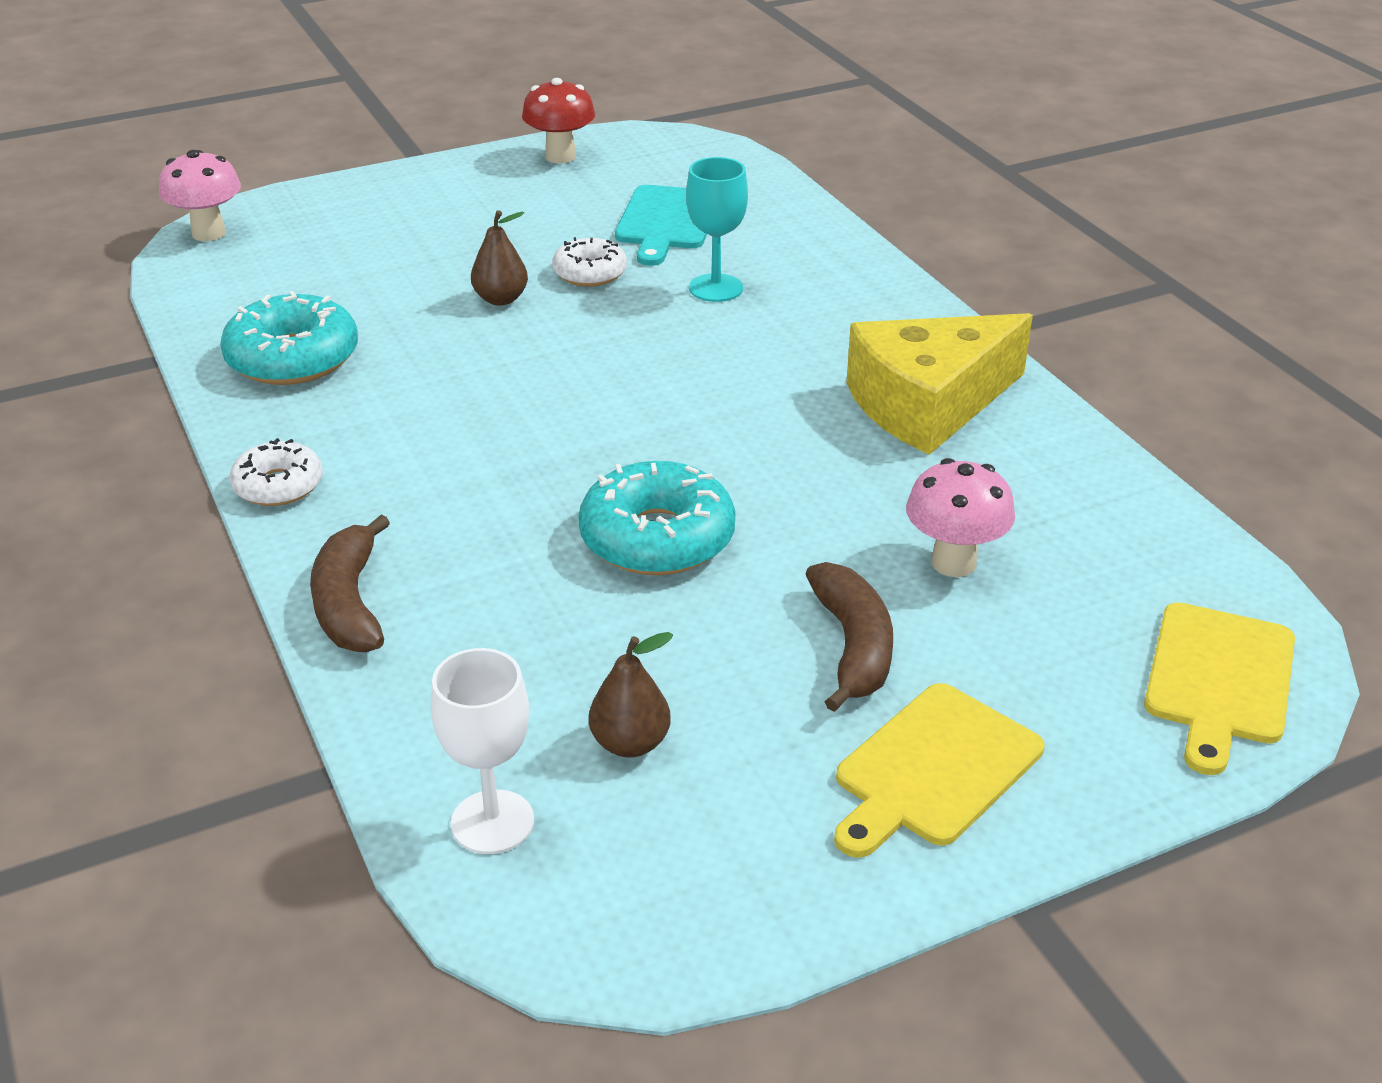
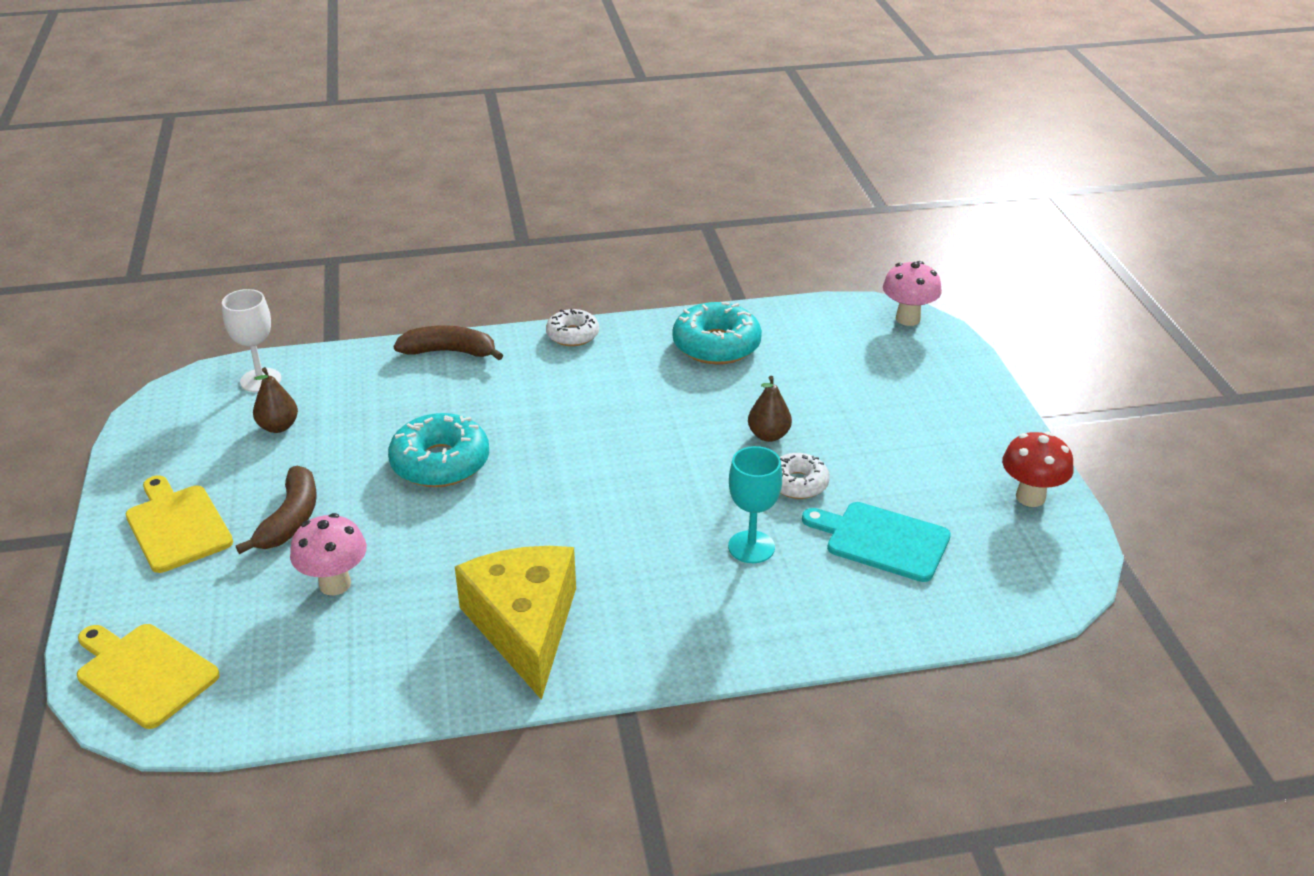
camera: 105 degrees right, 0 degrees up
brown banana [806,562,893,712] -> brown banana turned 90 degrees counterclockwise [236,466,317,554]

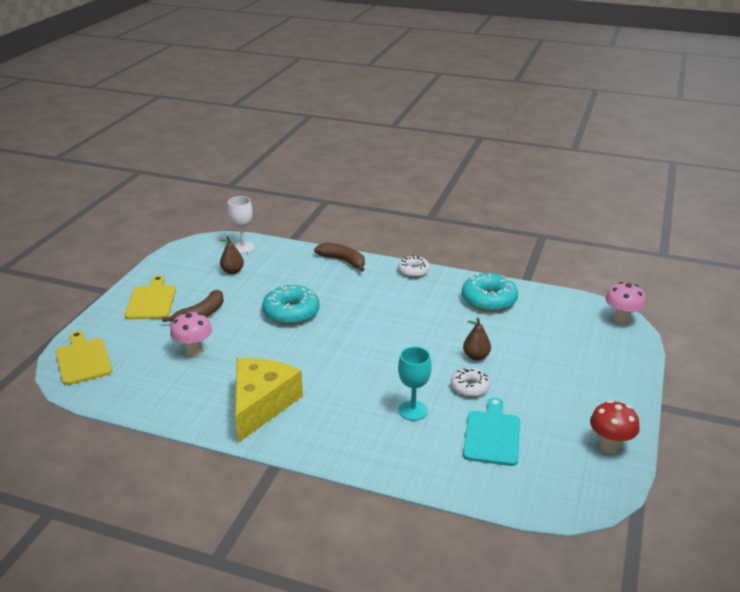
camera: 30 degrees right, 5 degrees down
turquoise cutting board [802,502,951,582] -> turquoise cutting board turned 45 degrees clockwise [463,397,520,466]

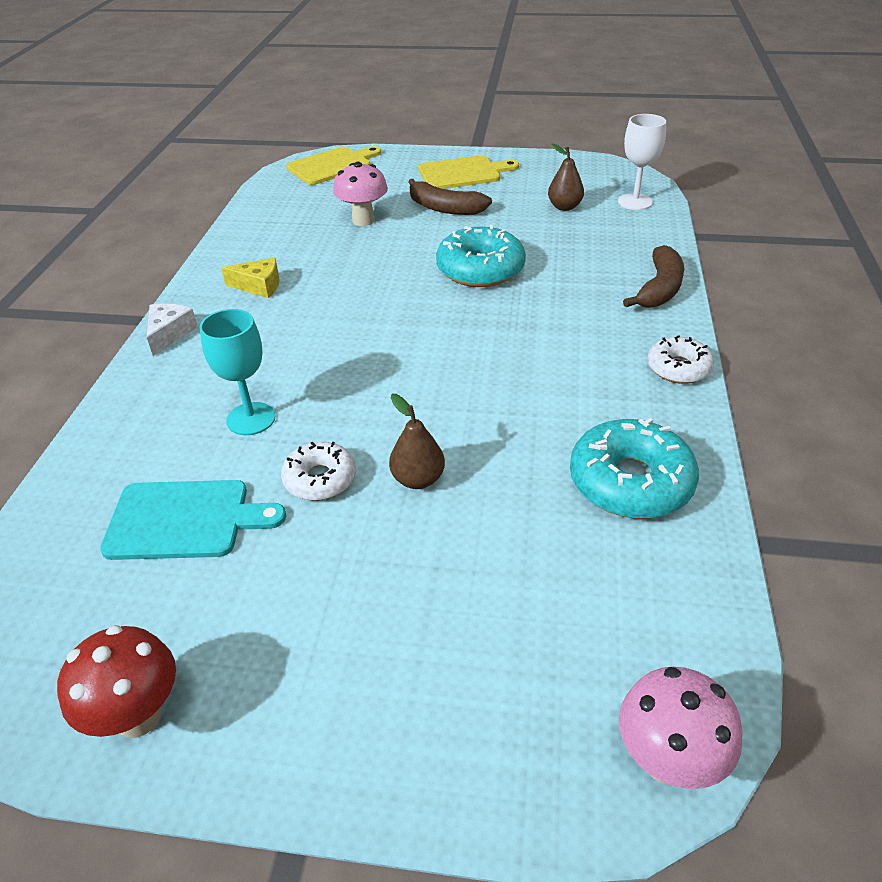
camera: 80 degrees right, 10 degrees up
yellow cheese [235,358,303,443] -> yellow cheese [221,258,280,298], size x0.45
none -> white cheese [147,304,198,356]

